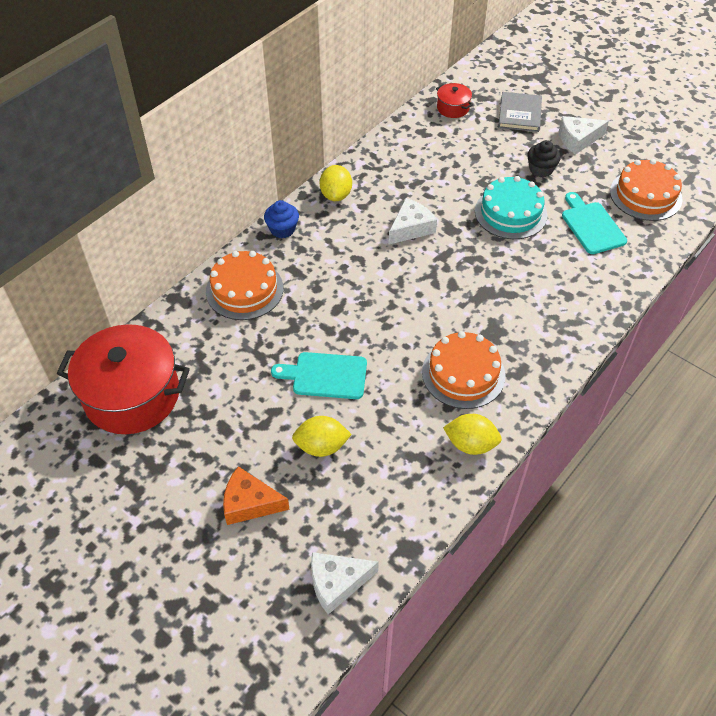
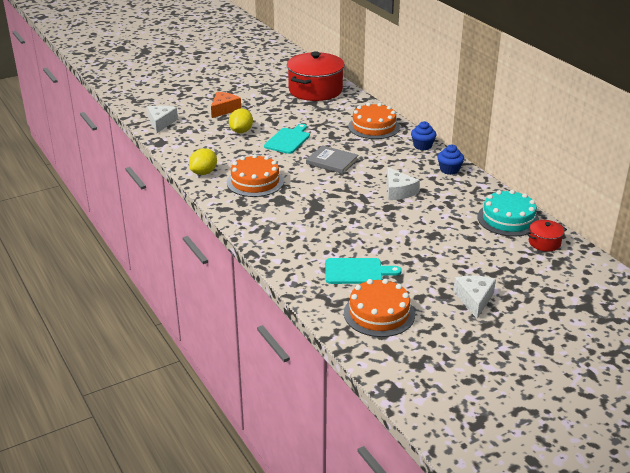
camera: 110 degrees right, 20 degrees down
yellow lemon [320,165,352,201] -> blue cupcake [438,145,464,175]
turquoise cake [475,176,547,239] -> turquoise cake moved to [477,190,539,237]
grey book [498,92,542,132] -> grey book moved to [306,145,358,174]
black cupcake [527,140,561,177] -> none

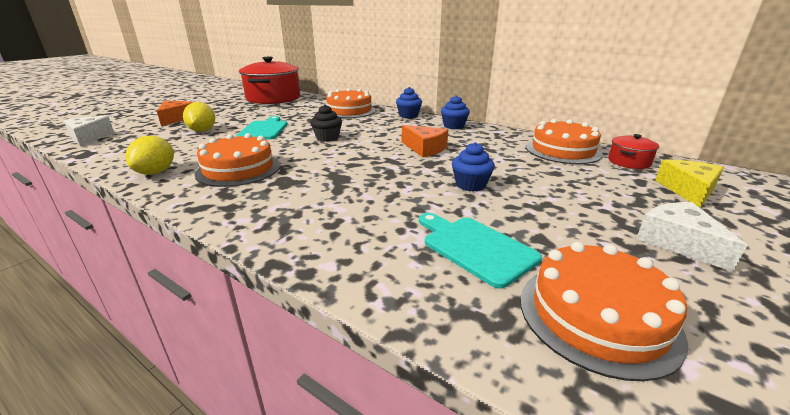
camera: 25 degrees left, 5 degrees down
grey book [306,145,358,174] -> black cupcake [310,105,342,142]
turquoise cutting board [325,258,402,284] -> turquoise cutting board turned 105 degrees counterclockwise [419,213,542,289]
white cheese [387,167,420,200] -> orange cheese [402,125,448,157]
turquoise cake [477,190,539,237] -> orange cake [526,119,603,164]
none -> blue cupcake [452,142,495,192]
none -> yellow cheese [655,160,724,208]

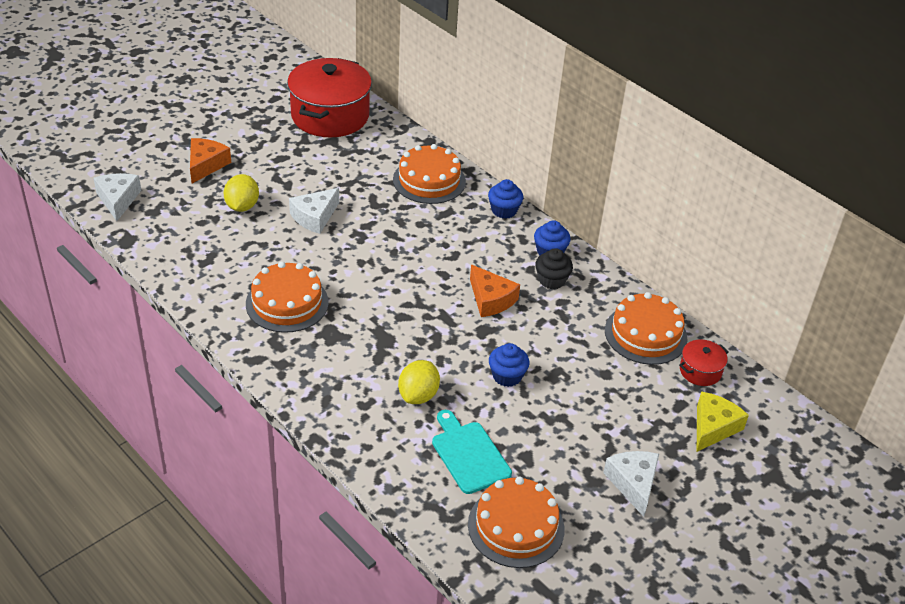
camera: 10 degrees right, 15 degrees up
yellow lemon [125,136,174,175] -> yellow lemon moved to [398,360,440,404]
turquoise cutting board [236,116,288,139] -> white cheese [289,188,339,234]
black cupcake [310,105,342,142] -> black cupcake moved to [535,248,573,289]

